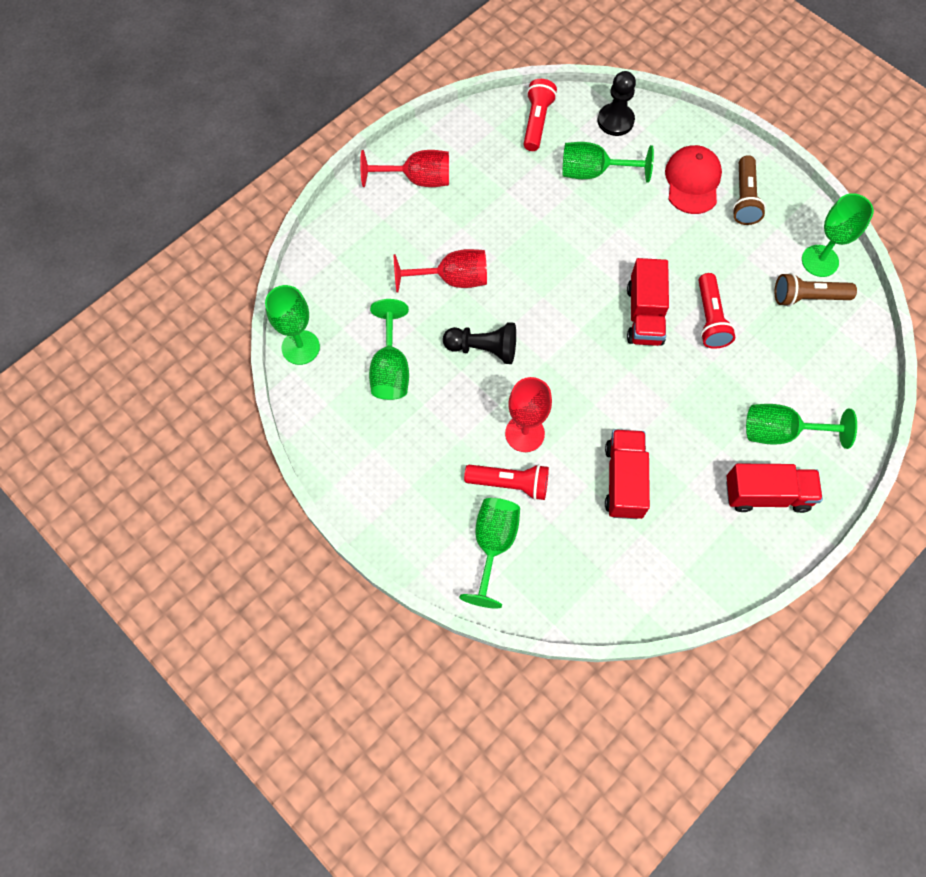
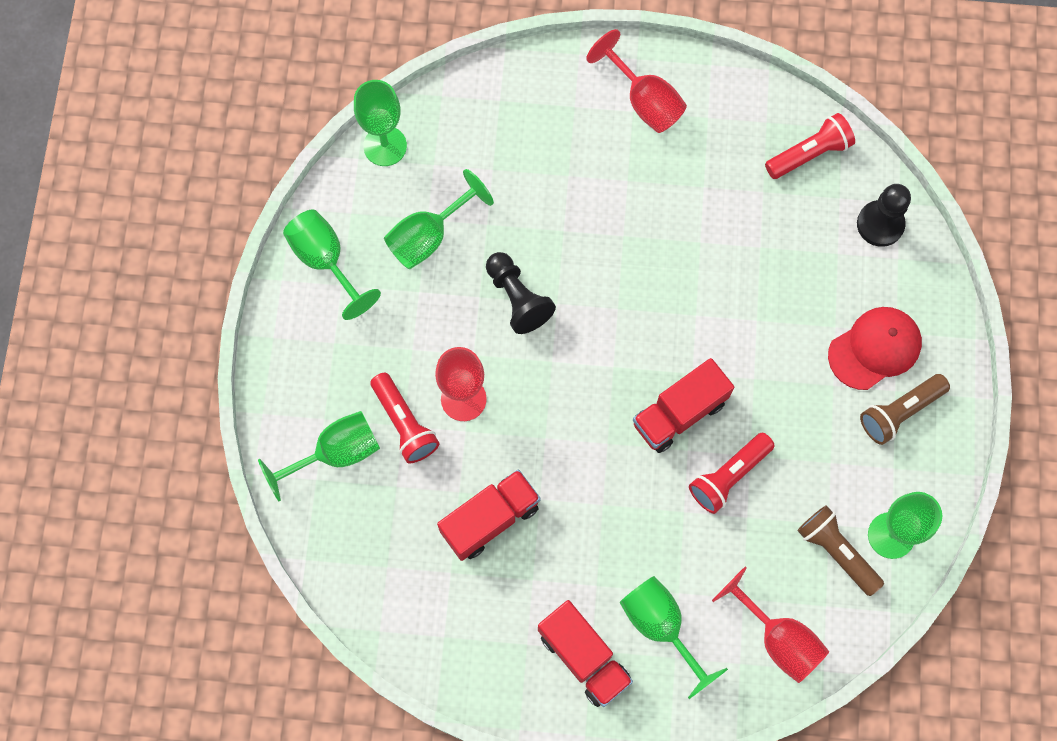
camera: 50 degrees right, 5 degrees up
red goblet [394,249,487,293] -> red goblet moved to [712,567,829,683]
green goblet [562,142,654,183] -> green goblet moved to [283,209,381,320]

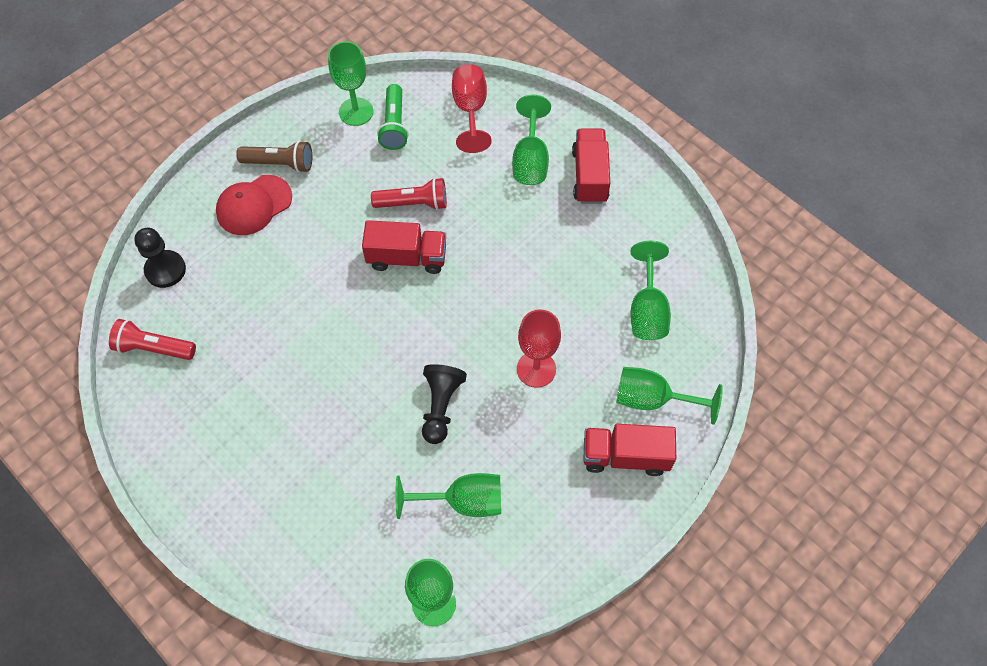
camera: 140 degrees left, 10 degrees down
green goblet [283,209,381,320] -> green goblet moved to [630,241,671,340]
red flashlight [371,373,440,463] -> none
red truck [437,469,540,561] -> red truck moved to [584,424,676,476]
red goblet [586,29,687,133] -> none
brown flashlight [797,505,884,596] -> green flashlight [377,84,409,150]
red cap [828,307,922,390] -> red cap turned 45 degrees counterclockwise [216,175,292,235]

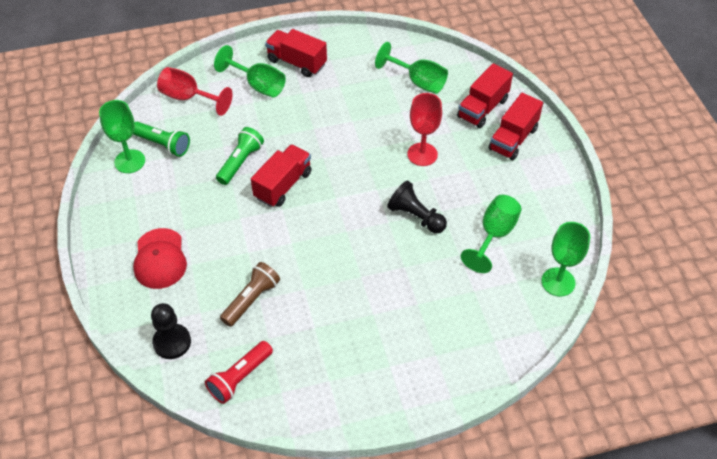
camera: 60 degrees left, 10 degrees down
brown flashlight [236,141,312,173] -> brown flashlight moved to [220,262,280,327]
red flashlight [371,178,447,210] -> green flashlight [216,127,264,185]
green goblet [616,367,723,425] -> red truck [457,63,513,128]

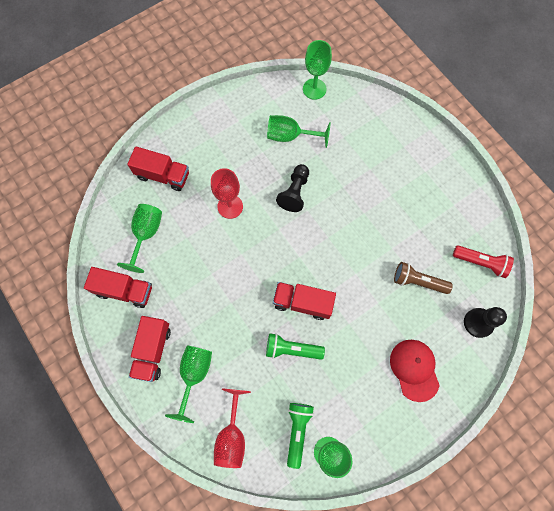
camera: 110 degrees left, 20 degrees up
red cap [133,228,187,289] -> red cap turned 75 degrees counterclockwise [390,340,440,402]
red truck [488,93,543,160] -> red truck moved to [84,267,152,308]

